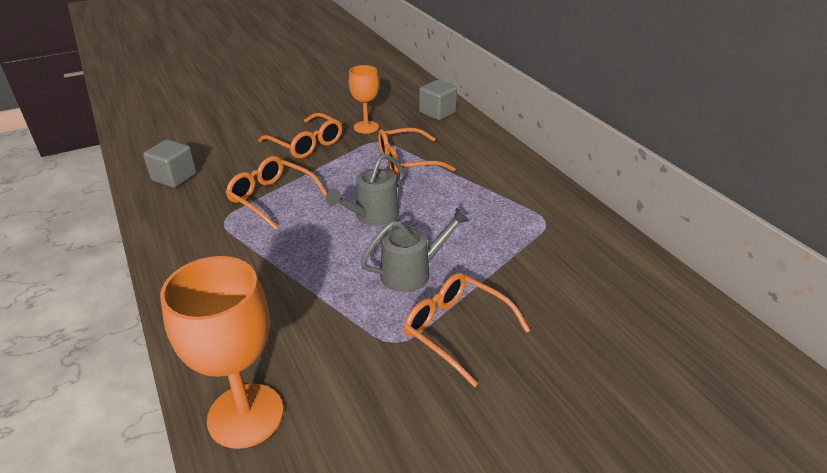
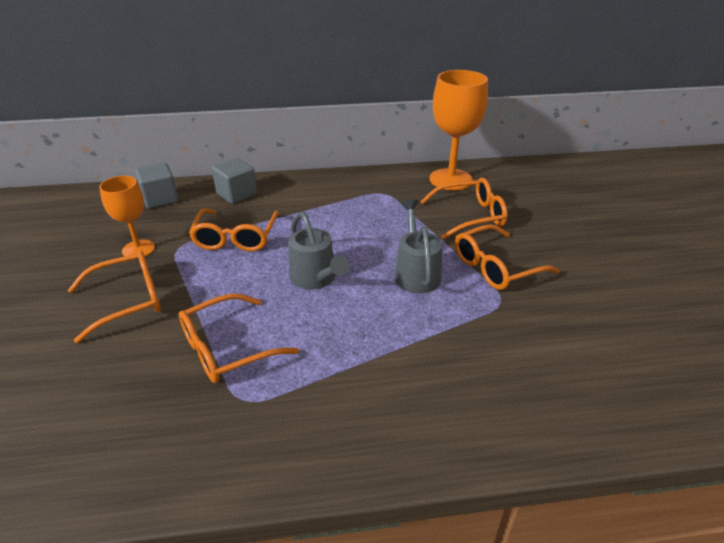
camera: 70 degrees left, 0 degrees up
grey cube [143,139,197,188] -> grey cube moved to [212,158,257,204]
orange goblet [160,256,283,449] -> orange goblet moved to [430,70,488,190]
none -> orange glasses [420,178,508,239]

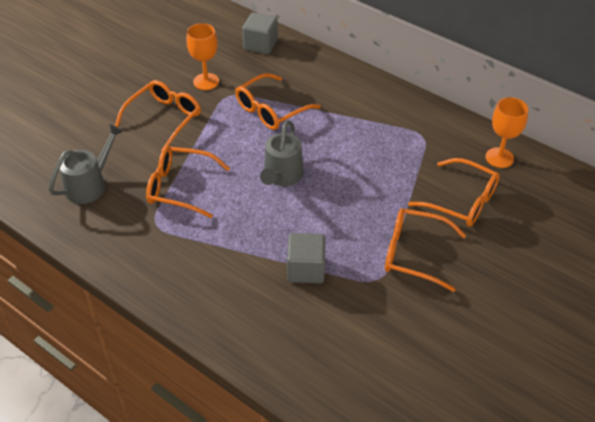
camera: 45 degrees right, 10 degrees up
orange glasses [68,251,161,343] -> orange glasses turned 75 degrees counterclockwise [115,80,201,151]
grey cube [212,158,257,204] -> grey cube moved to [287,233,326,283]
grey watering can [395,199,442,294] -> grey watering can moved to [49,124,123,204]
orange goblet [430,70,488,190] -> orange goblet [485,97,528,168], size x0.60

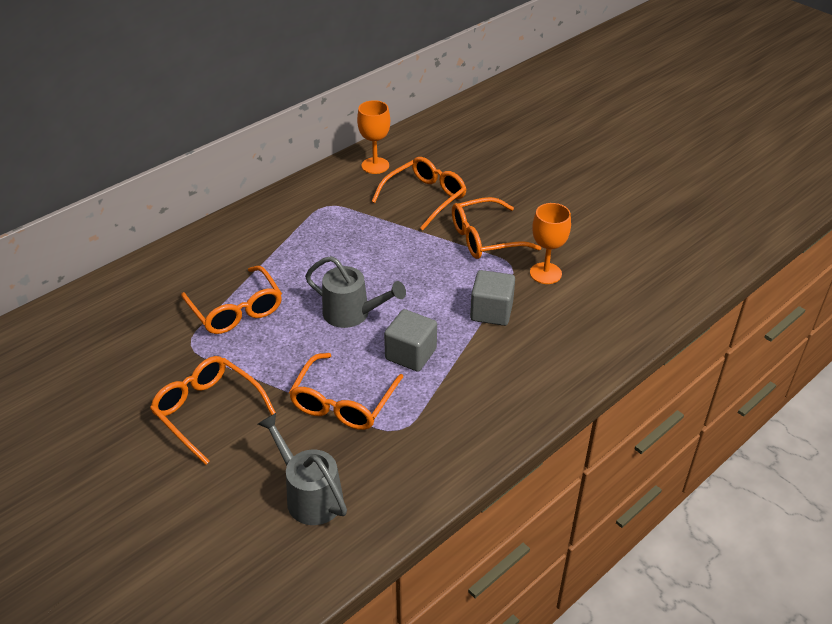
camera: 80 degrees left, 5 degrees down
orange goblet [187,23,219,90] -> orange goblet moved to [530,203,571,284]
grey cube [242,12,278,54] -> grey cube moved to [384,309,437,372]
orange glasses [385,208,466,292] -> orange glasses turned 45 degrees clockwise [452,197,541,259]

